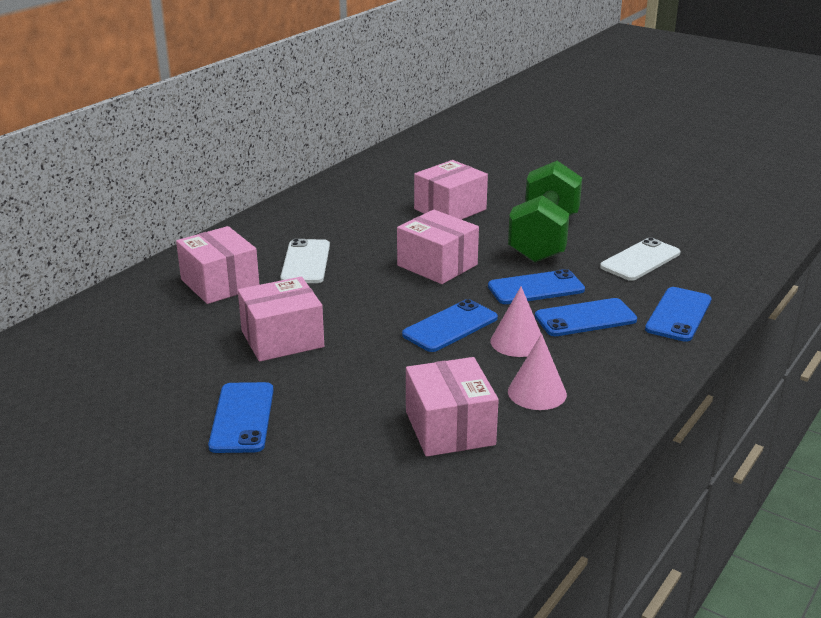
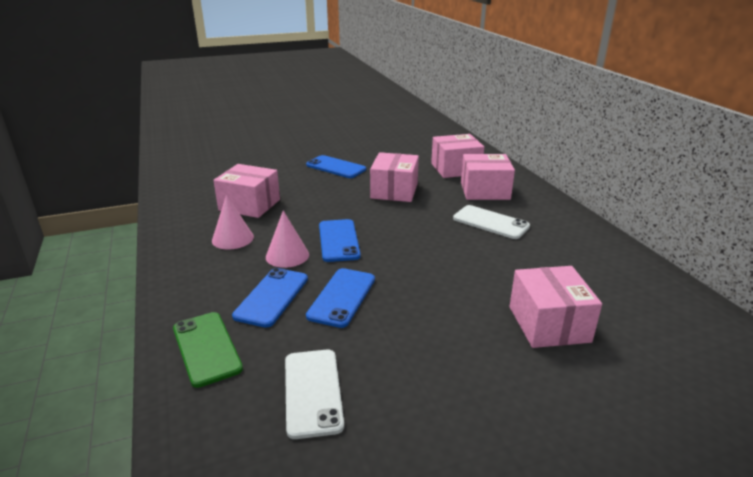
camera: 125 degrees right, 0 degrees up
pink box [397,210,479,284] -> pink box moved to [431,134,484,178]
green dumbbell [508,161,582,263] -> none
blue phone [645,287,711,342] -> green phone [173,312,243,388]

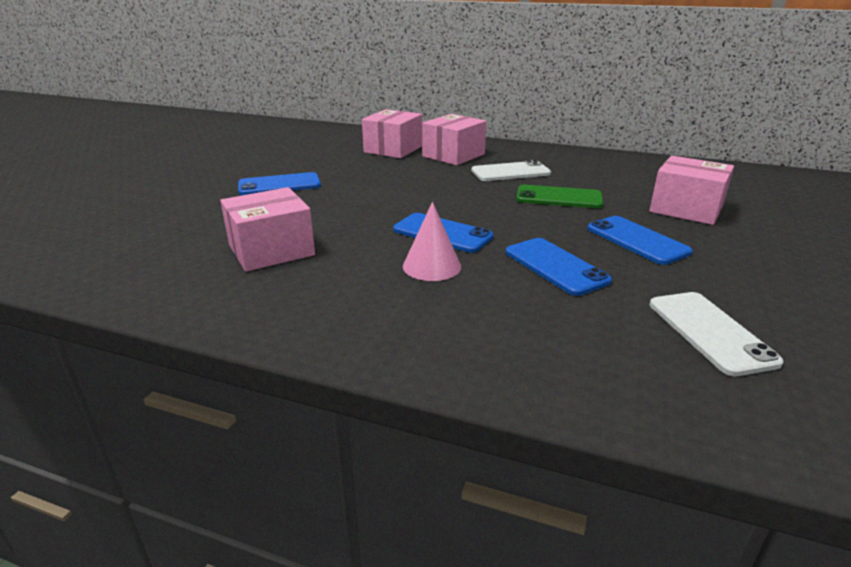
camera: 50 degrees left, 0 degrees up
green phone [173,312,243,388] -> green phone moved to [516,185,603,208]
pink cone [212,195,254,249] -> none
blue phone [232,268,308,328] -> blue phone moved to [587,216,693,265]
white phone [285,350,344,439] -> white phone turned 45 degrees clockwise [650,292,784,376]
pink box [370,152,419,202] -> none

